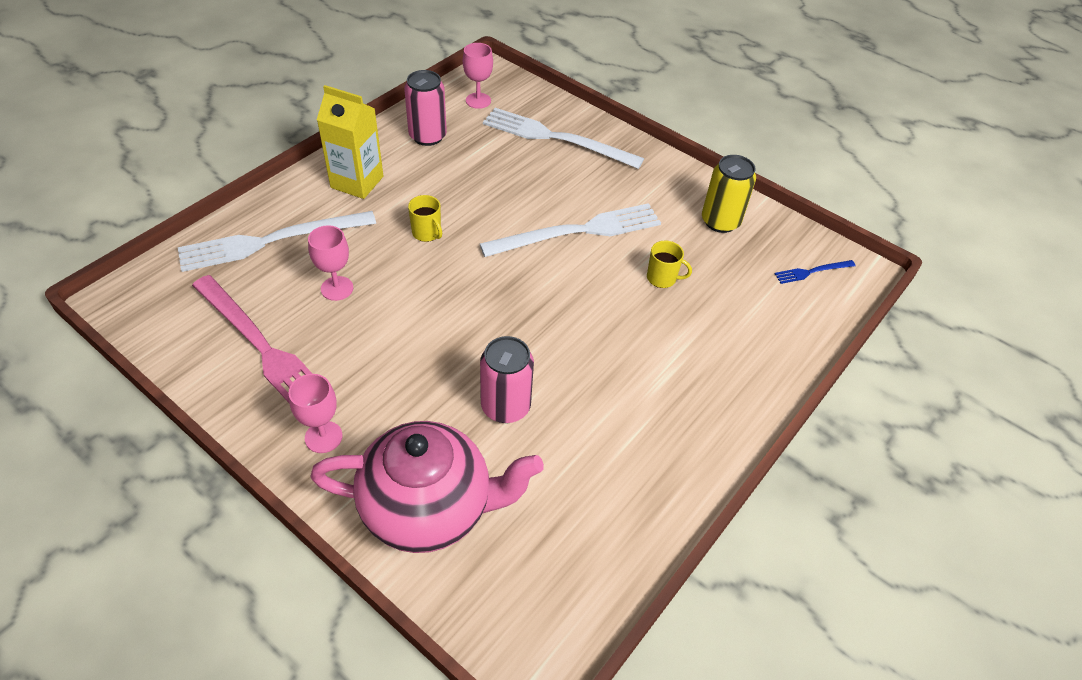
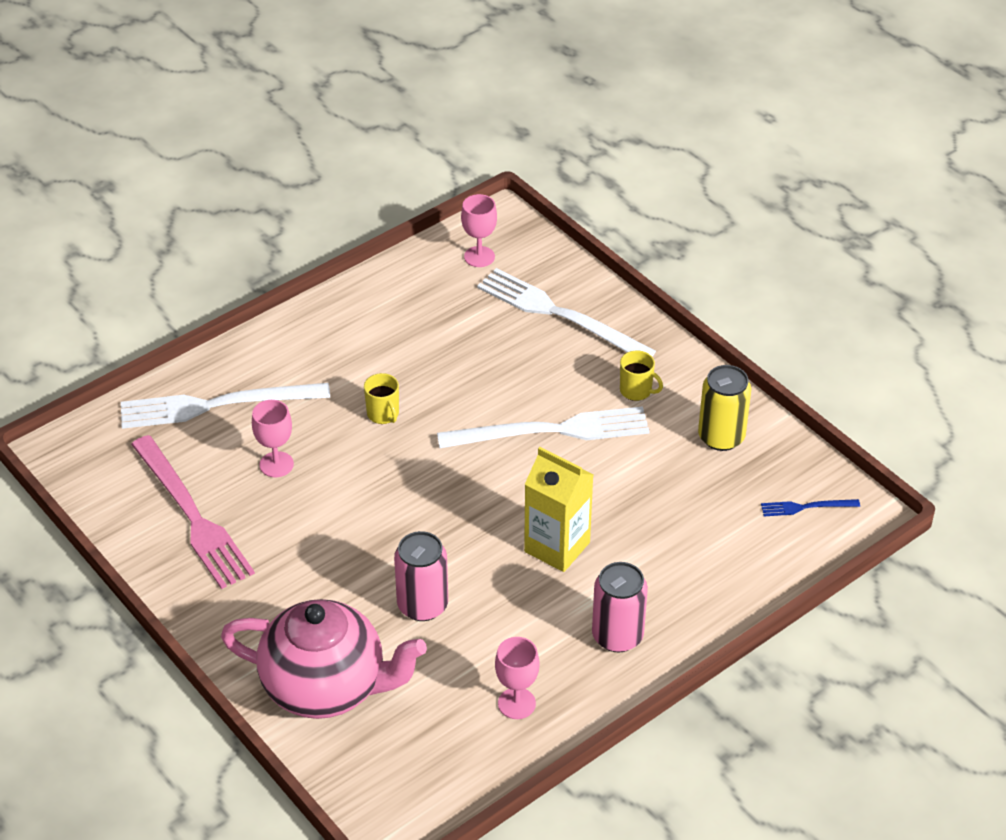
camera: 15 degrees right, 5 degrees down
pink goblet [289,374,343,453] -> pink goblet moved to [495,637,540,719]
yellow carton [317,85,383,199] -> yellow carton moved to [524,447,593,572]
pink can [404,70,447,146] -> pink can moved to [592,562,648,652]
yellow mug [647,240,692,288] -> yellow mug moved to [620,351,663,401]

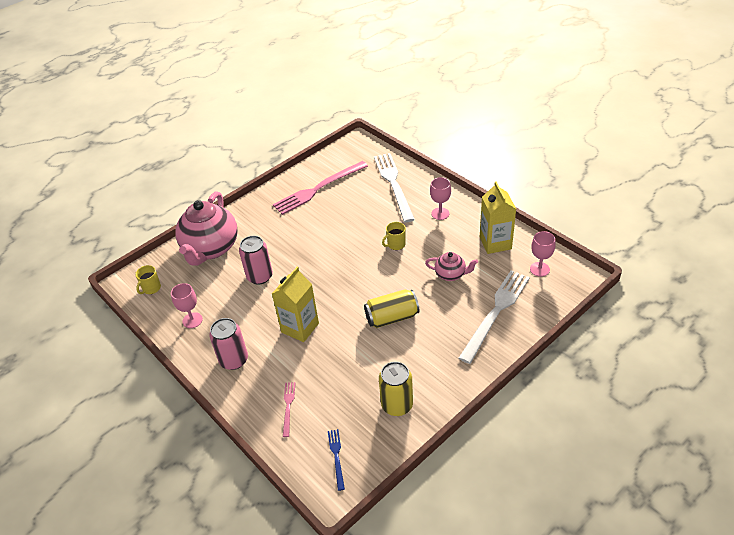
camera: 90 degrees right, 0 degrees up
pink goblet [252,400,294,477] -> pink goblet moved to [430,177,451,220]
white fork [437,406,650,448] -> yellow can [364,289,419,328]
yellow mug [620,351,663,401] -> yellow mug moved to [135,265,161,294]
none -> pink fork [283,382,295,437]
none -> pink teapot [425,252,478,281]
none -> yellow carton [480,181,516,254]

